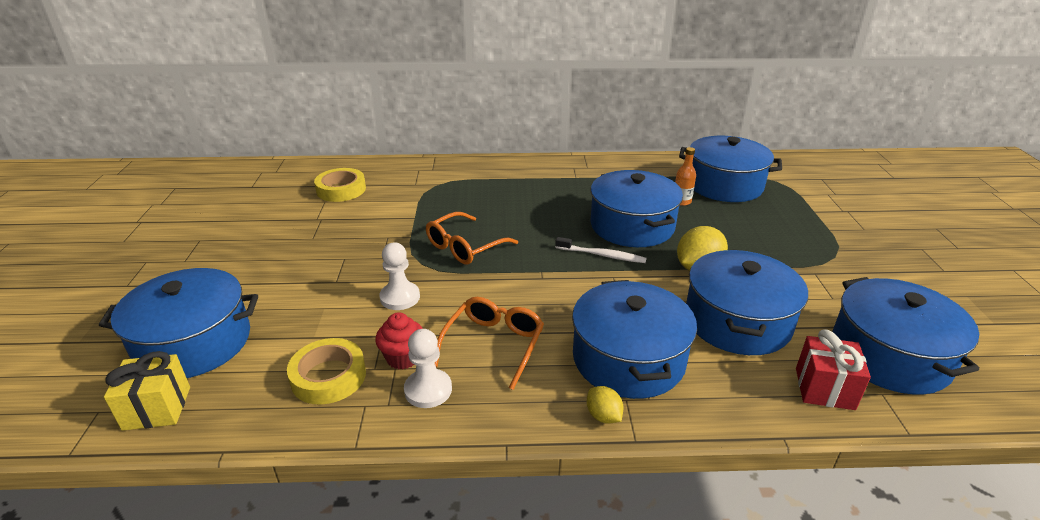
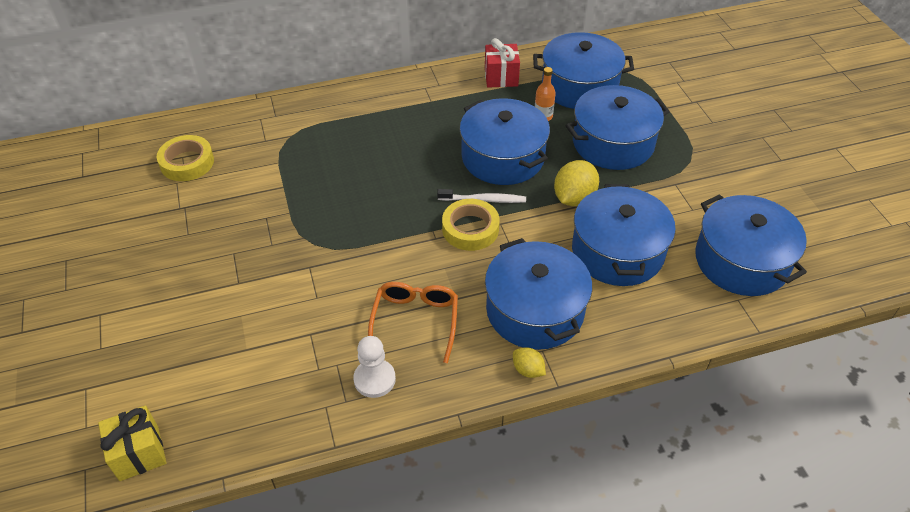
camera: 15 degrees left, 15 degrees up
blue pot [99,268,258,378] -> blue pot moved to [565,85,670,170]
yellow tape [287,338,366,405] -> yellow tape moved to [442,199,500,251]
red cupcake [375,312,423,369] -> none
white pawn [379,242,420,310] -> none
orange glasses [426,212,518,265] -> none
red gift [796,329,871,410] -> red gift moved to [485,38,520,88]

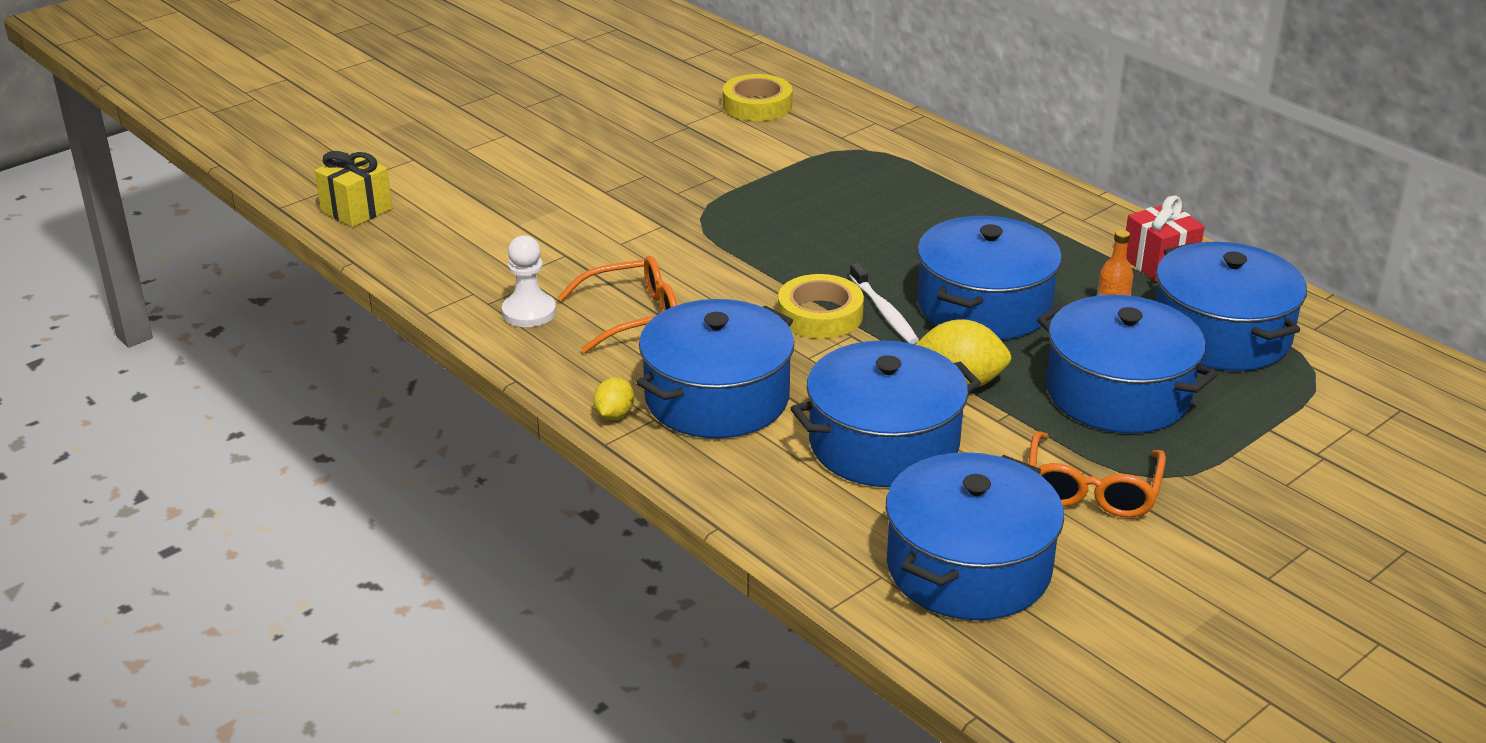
camera: 65 degrees right, 15 degrees down
none -> orange glasses [1028,431,1166,518]

